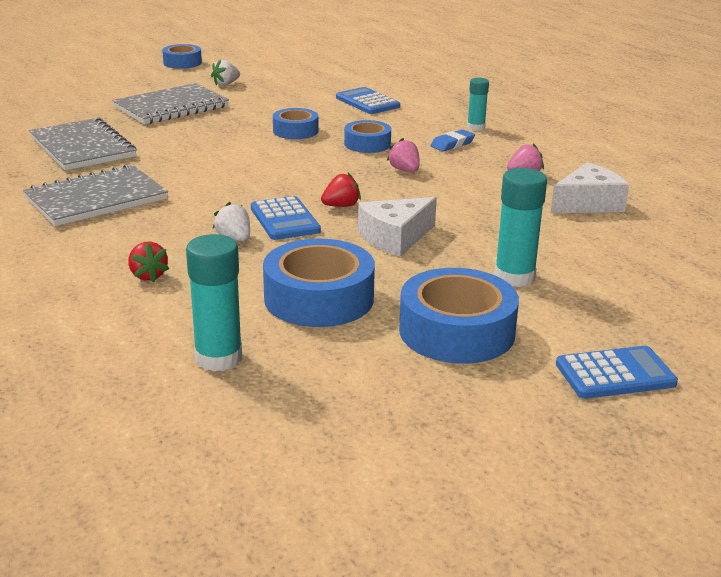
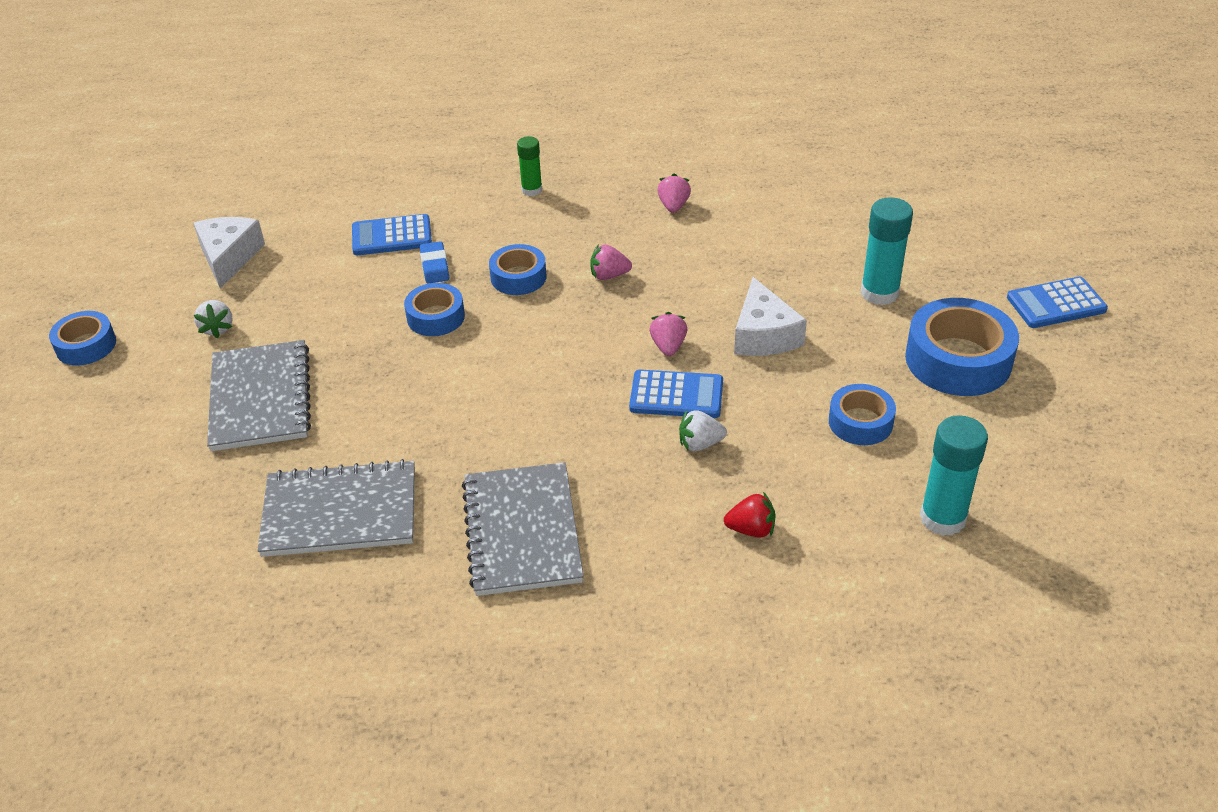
camera: 60 degrees left, 15 degrees up
blue tape [263,239,375,327] -> blue tape [829,384,896,445], size x0.58
red strawberry [321,173,361,207] -> pink strawberry [650,312,687,356]
blue eraser [430,129,475,152] -> blue eraser moved to [420,241,449,284]
turquoise glue stick [467,78,489,131] -> green glue stick [517,136,542,196]
white cheese [551,162,629,213] -> white cheese moved to [194,217,265,289]
blue calculator [556,346,678,399] -> blue calculator turned 120 degrees counterclockwise [1007,277,1108,328]

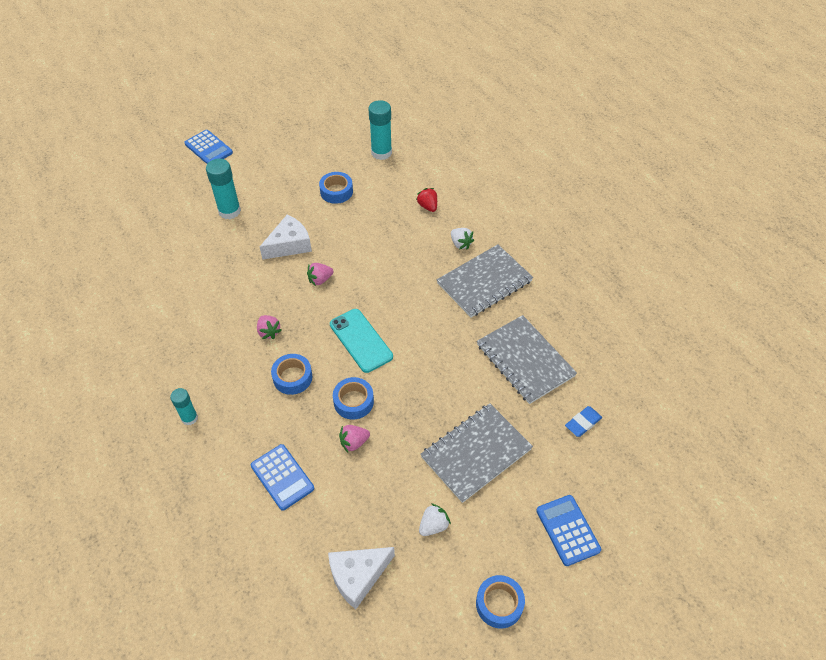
camera: 120 degrees left, 10 degrees up
blue eraser [420,241,449,284] -> blue eraser moved to [565,406,602,437]
green glue stick [517,136,542,196] -> turquoise glue stick [170,388,198,425]
blue calculator [629,370,723,418] -> blue calculator moved to [537,495,601,566]
pink strawberry [657,173,691,213] -> pink strawberry moved to [339,425,370,452]
white strawberry [679,410,727,451] -> white strawberry moved to [451,228,474,249]
blue tape [905,298,1019,396] -> none
none -> turquoise phone [330,309,393,373]

